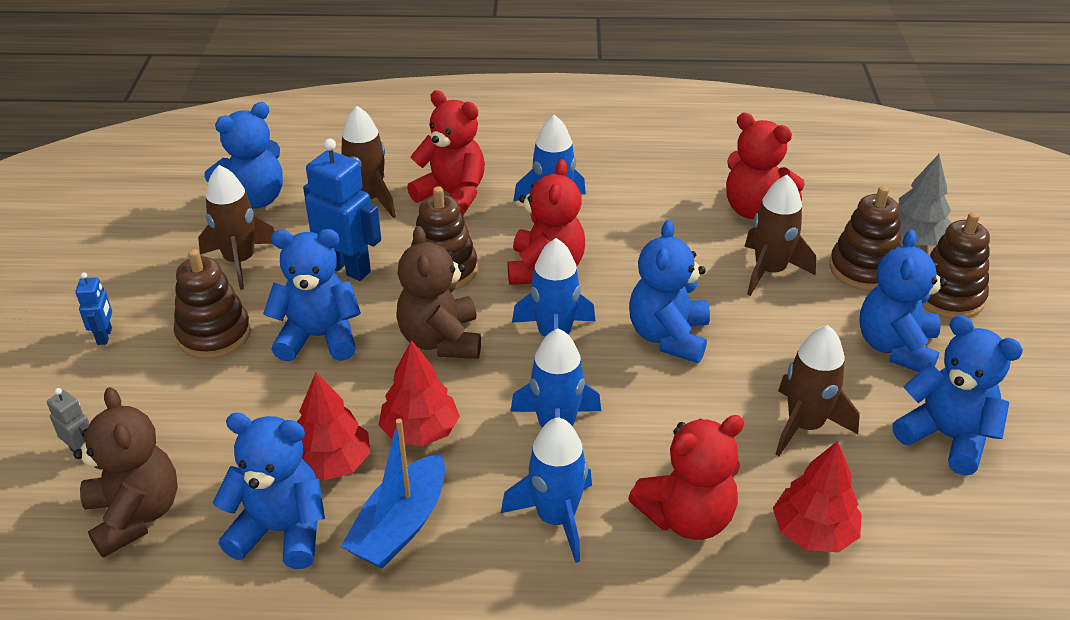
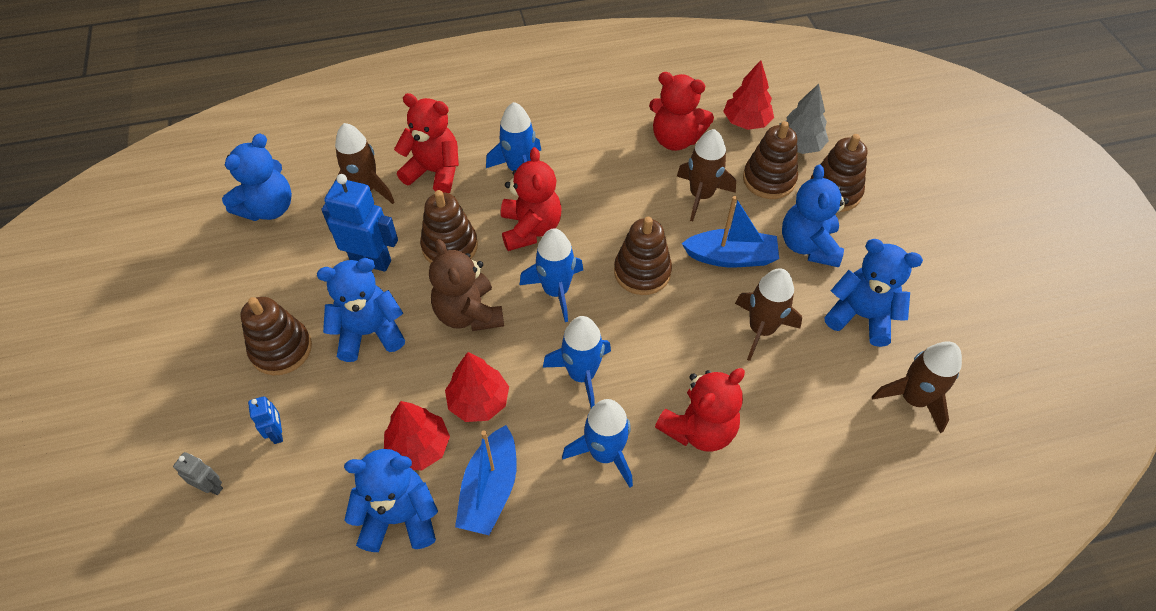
camera: 15 degrees left, 15 degrees up
brown teddy bear [73,387,178,558] -> none
blue robot [75,272,112,345] -> blue robot moved to [248,396,283,444]
brown rocket [198,165,274,290] -> brown rocket moved to [872,341,962,433]
blue teddy bear [629,220,710,363] -> brown stacking toy [614,217,672,295]
red tree [773,441,862,552] -> red tree moved to [723,60,774,130]
none -> blue boat [681,196,779,267]

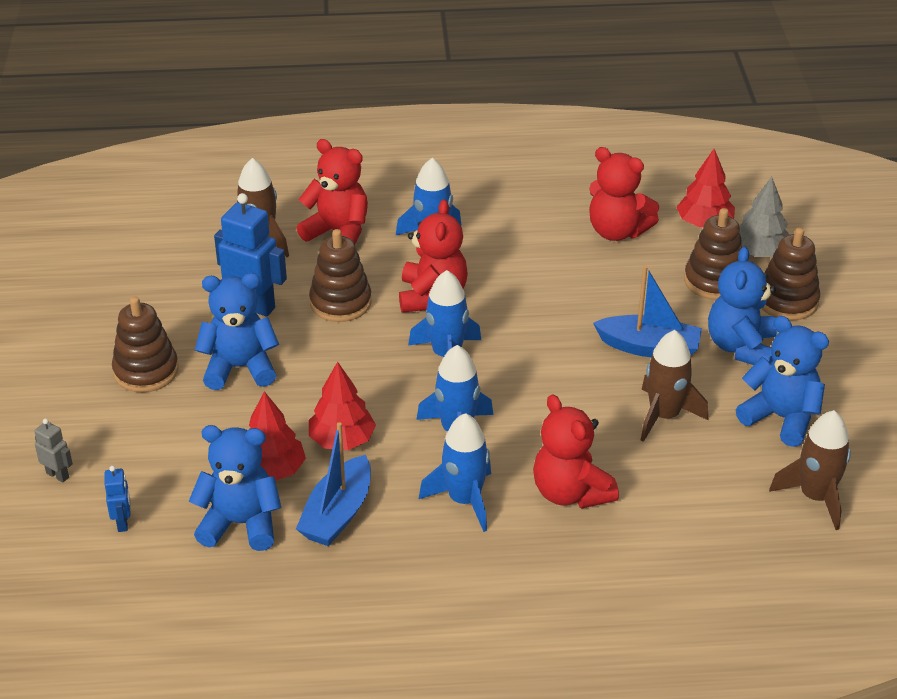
camera: 10 degrees right, 15 degrees down
blue teddy bear [222,134,292,221] -> none
blue robot [248,396,283,444] -> blue robot moved to [105,466,130,532]
brown teddy bear [429,239,504,331] -> none
brown stacking toy [614,217,672,295] -> none
red teddy bear [655,368,745,452] -> red teddy bear turned 90 degrees clockwise [533,394,619,508]
brown rocket [677,129,736,221] -> none

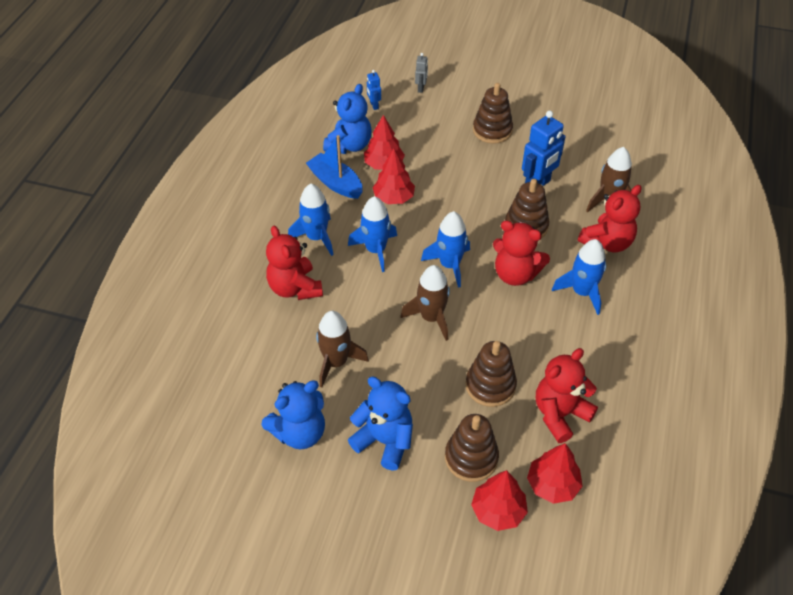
camera: 110 degrees right, 10 degrees up
grey robot [34,419,73,482] -> grey robot turned 45 degrees counterclockwise [415,53,428,93]
blue robot [105,466,130,532] -> blue robot turned 60 degrees clockwise [367,70,381,110]
blue teddy bear [195,273,279,390] -> none
red teddy bear [533,394,619,508] -> red teddy bear turned 105 degrees counterclockwise [266,226,323,300]
blue boat [593,265,702,357] -> none
grey tree [739,177,790,257] -> red tree [471,470,528,531]
brown stacking toy [761,228,820,320] -> brown stacking toy moved to [466,341,517,407]
brown rocket [769,410,851,530] -> brown rocket moved to [400,265,450,341]

